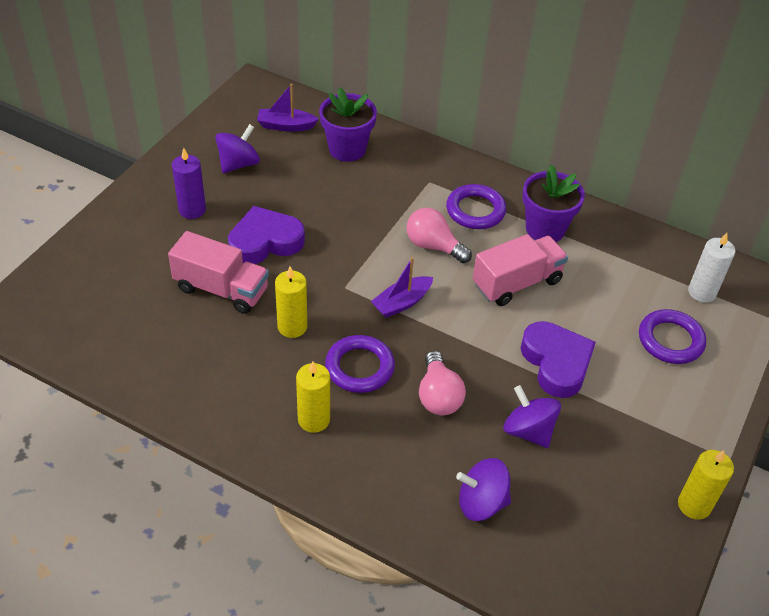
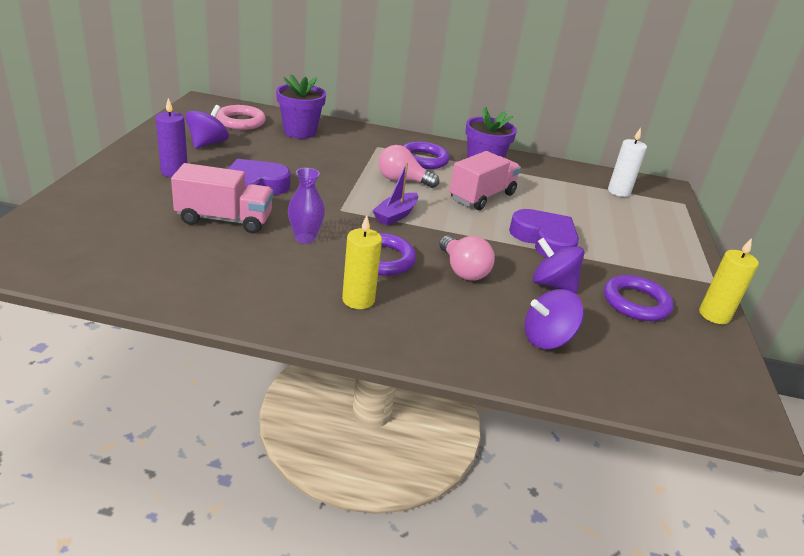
camera: 20 degrees left, 15 degrees down
purple boat [257,84,319,132] -> pink ring [216,105,266,130]
yellow candle [275,266,307,338] -> purple vase [288,168,325,244]
purple ring [639,309,706,364] -> purple ring moved to [604,275,674,321]

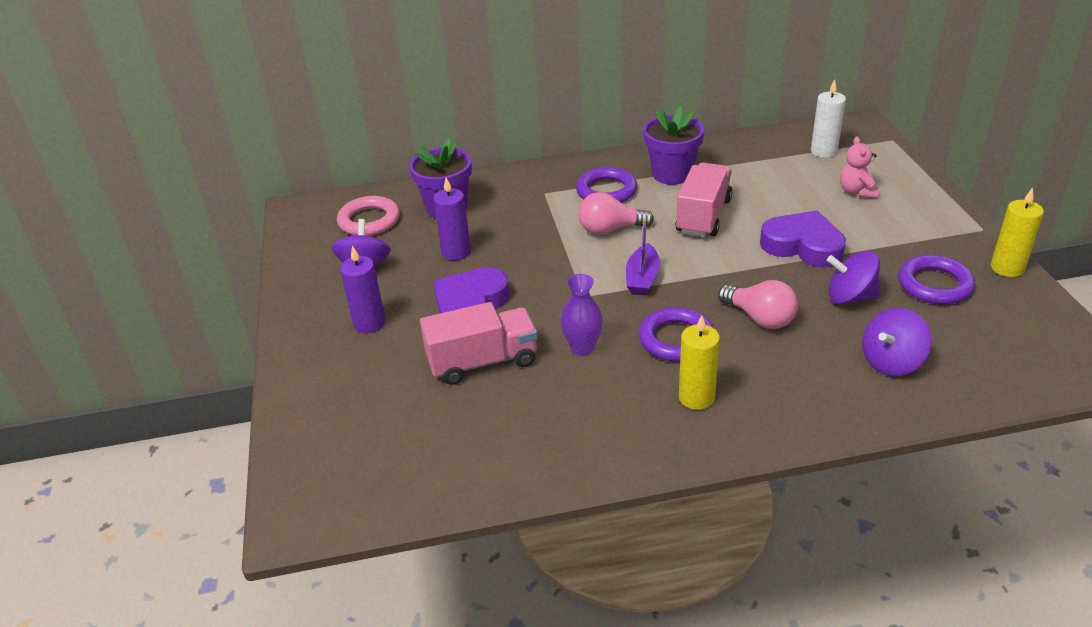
camera: 15 degrees left, 5 degrees up
none -> purple candle [434,178,471,260]
none -> pink teddy bear [840,136,879,198]

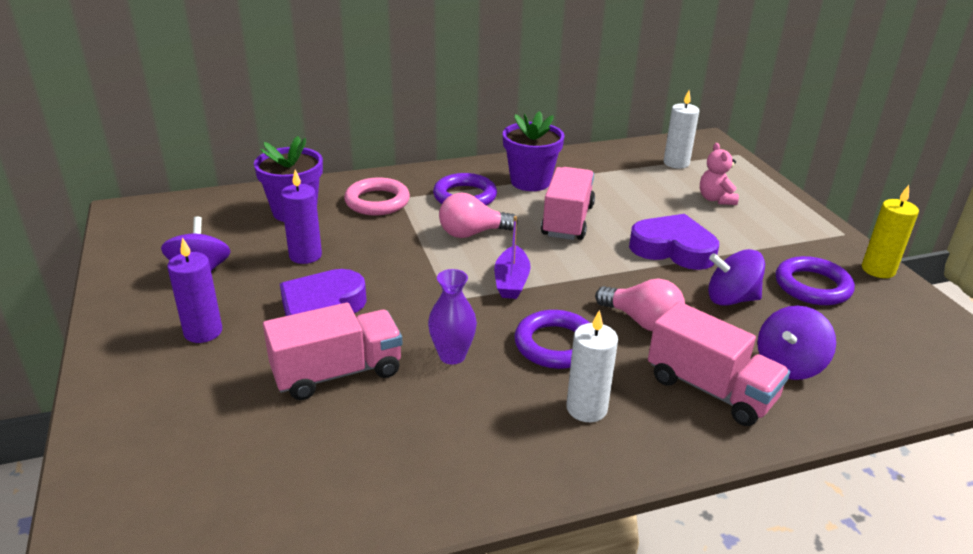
camera: 10 degrees left, 5 degrees down
pink ring [337,196,400,236] -> pink ring moved to [344,177,410,215]
yellow candle [679,315,720,410] -> white candle [566,310,618,422]
none -> pink truck [648,302,790,426]

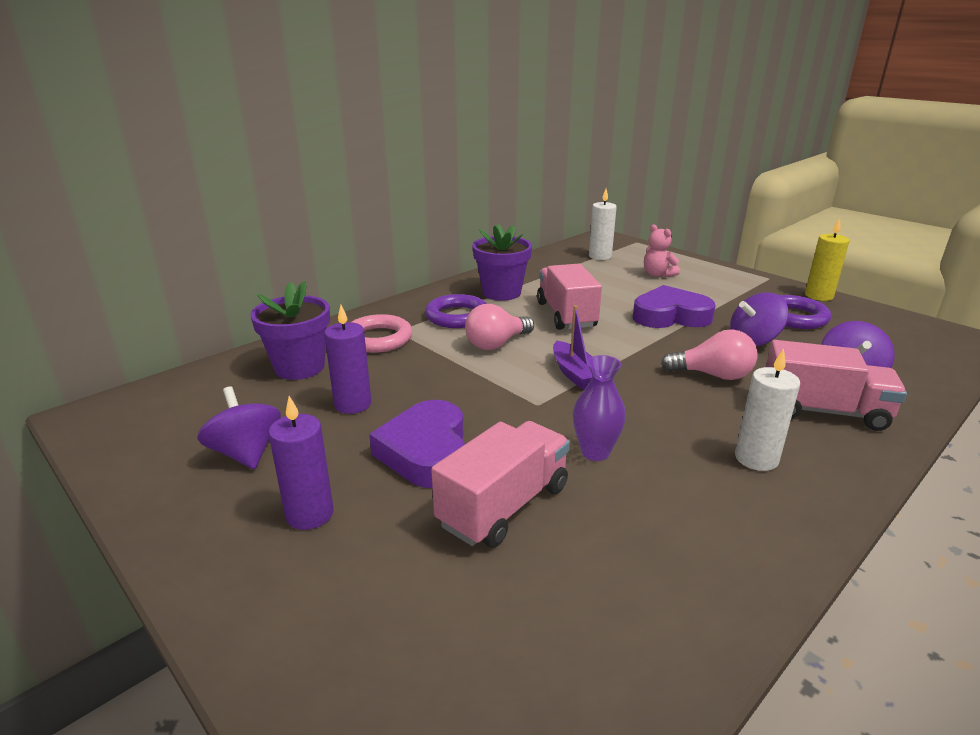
camera: 25 degrees left, 5 degrees down
purple ring [514,310,590,369] -> none

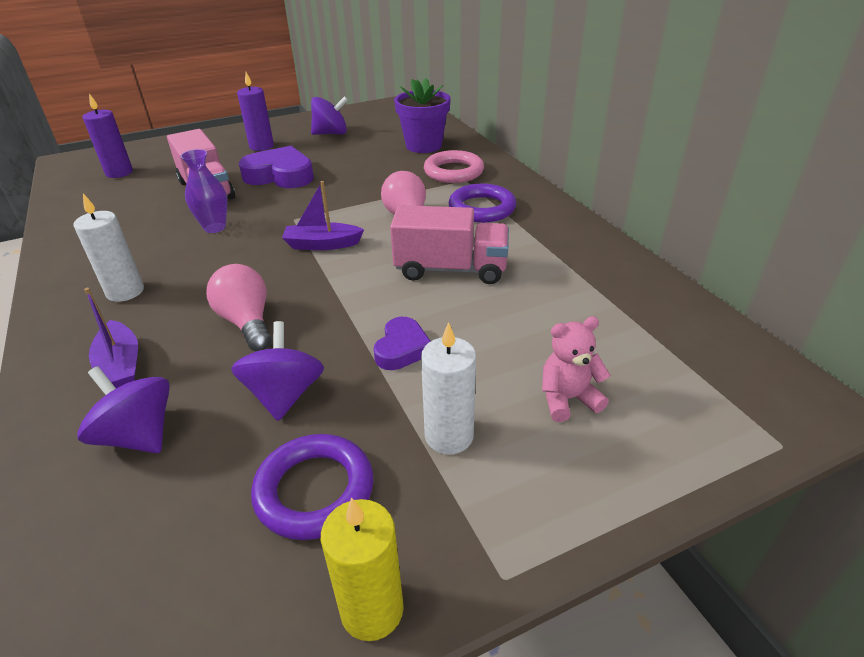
camera: 110 degrees right, 10 degrees up
purple candle [324,305,371,414] -> purple candle moved to [82,94,133,178]
purple flower pot [472,224,532,301] -> none
white candle [589,189,617,260] -> white candle moved to [421,322,476,454]
purple heart [633,285,716,328] -> purple heart [374,317,431,370], size x0.58
pink light bulb [661,329,758,380] -> pink light bulb turned 120 degrees clockwise [206,264,272,351]
pink truck [766,340,907,431] -> purple boat [84,288,138,388]

